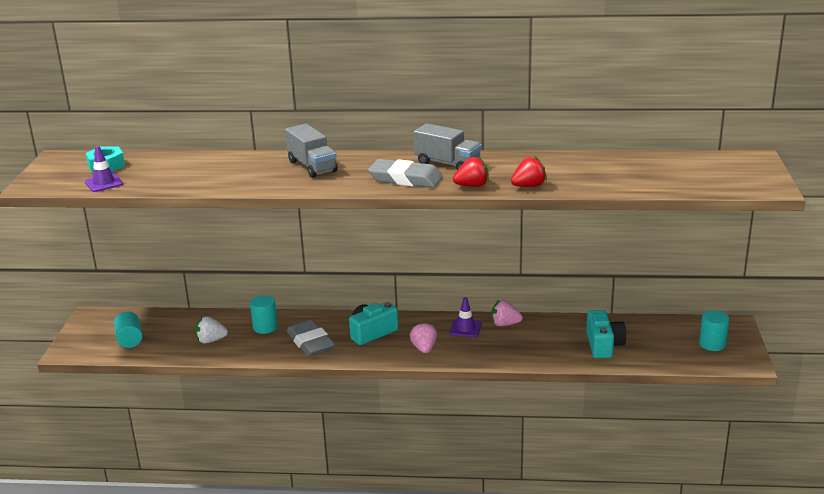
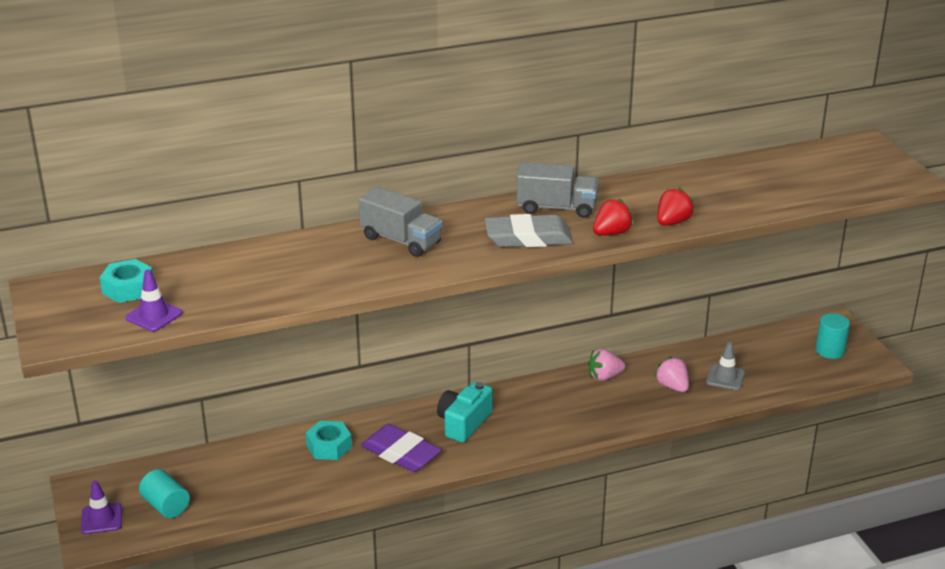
camera: 25 degrees left, 5 degrees up
white strawberry [195,316,228,344] -> none
turquoise cylinder [250,295,278,334] -> turquoise nut [306,421,352,460]
grey eraser [287,319,335,357] -> purple eraser [361,424,442,472]
pink strawberry [410,322,437,353] -> pink strawberry moved to [654,356,689,392]
purple traffic cone [449,297,482,338] -> purple traffic cone moved to [81,480,122,534]
turquoise camera [586,310,626,358] -> grey traffic cone [706,342,745,390]

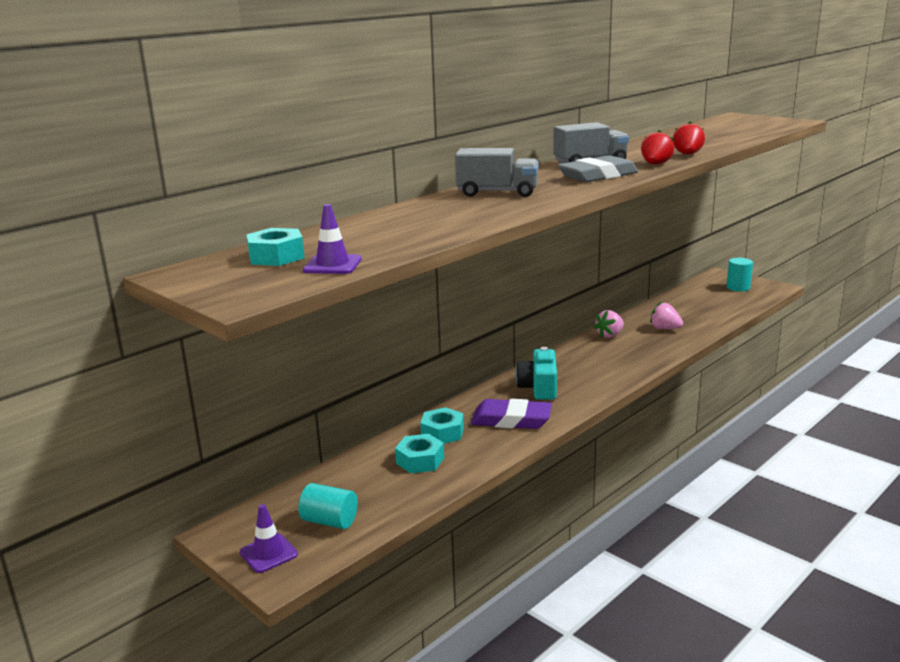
camera: 25 degrees left, 10 degrees down
grey traffic cone [706,342,745,390] -> none
none -> turquoise nut [395,434,444,473]

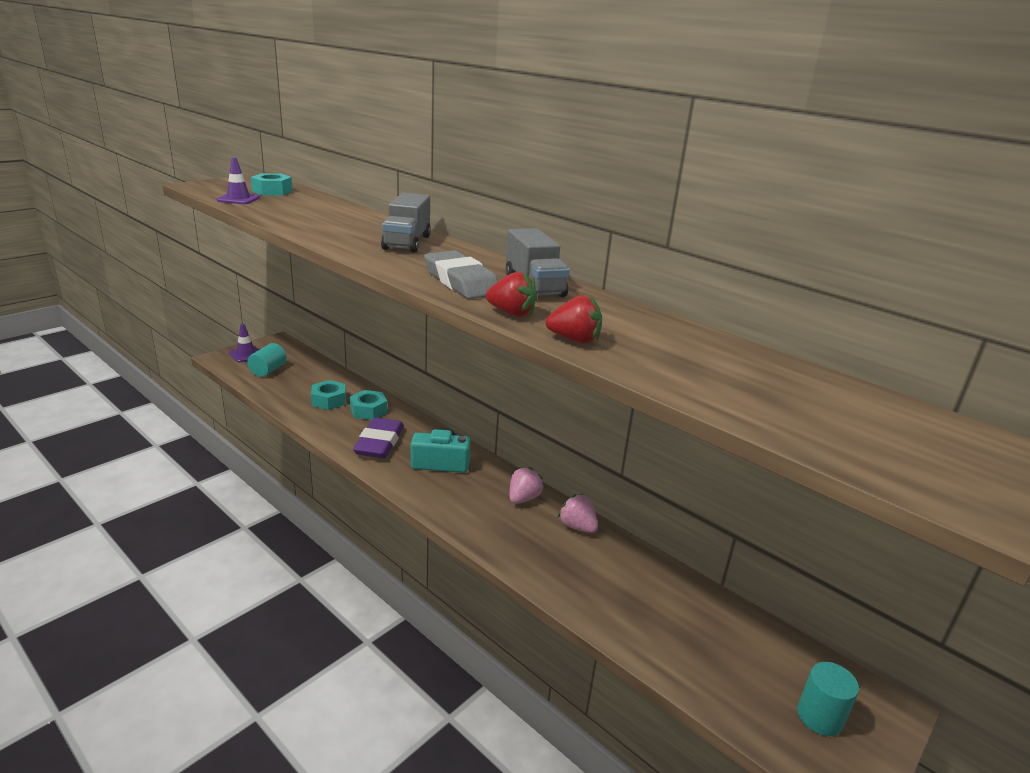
camera: 85 degrees right, 5 degrees up
pink strawberry [650,302,683,329] -> pink strawberry moved to [509,467,544,504]

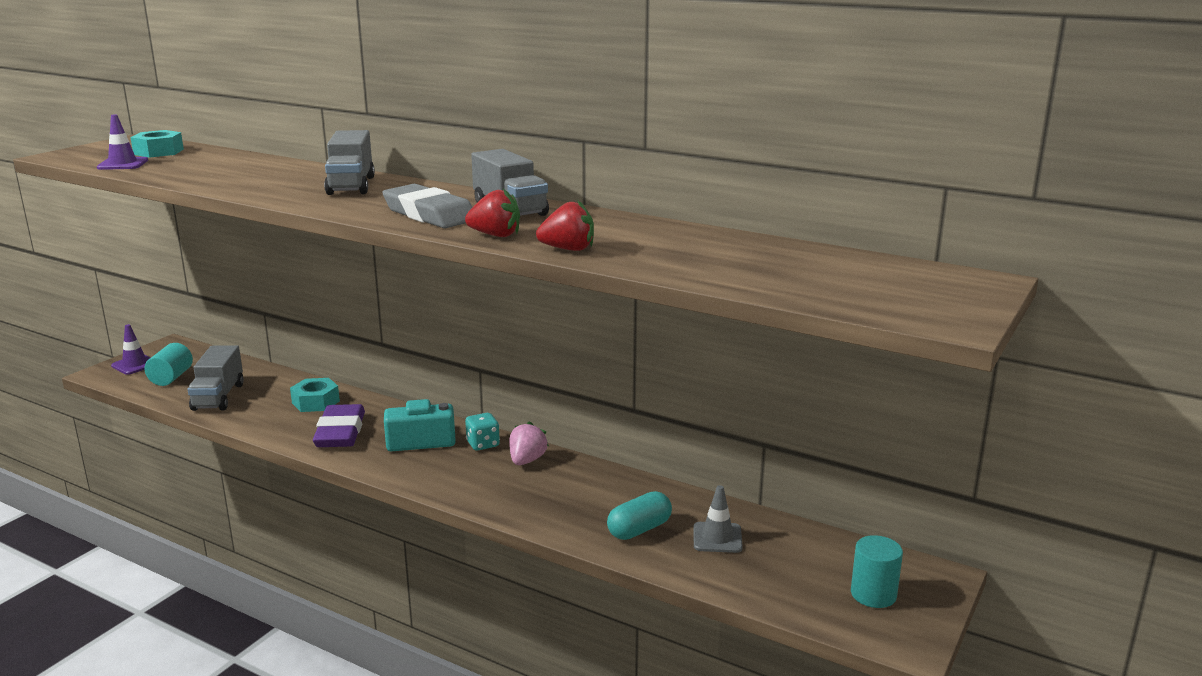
camera: 10 degrees left, 5 degrees down
turquoise nut [311,380,346,410] -> none
pink strawberry [558,494,598,533] -> none
none -> grey truck [188,345,244,411]
none -> turquoise dice [465,413,500,450]
none -> turquoise capsule [607,491,672,540]
none -> grey traffic cone [693,485,743,553]

